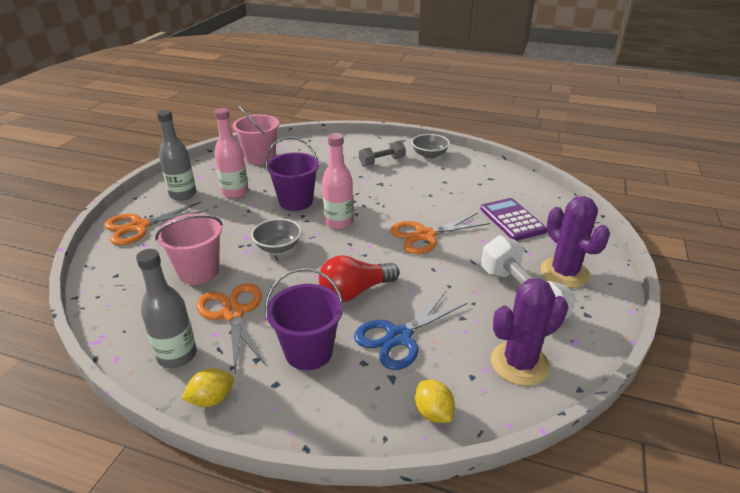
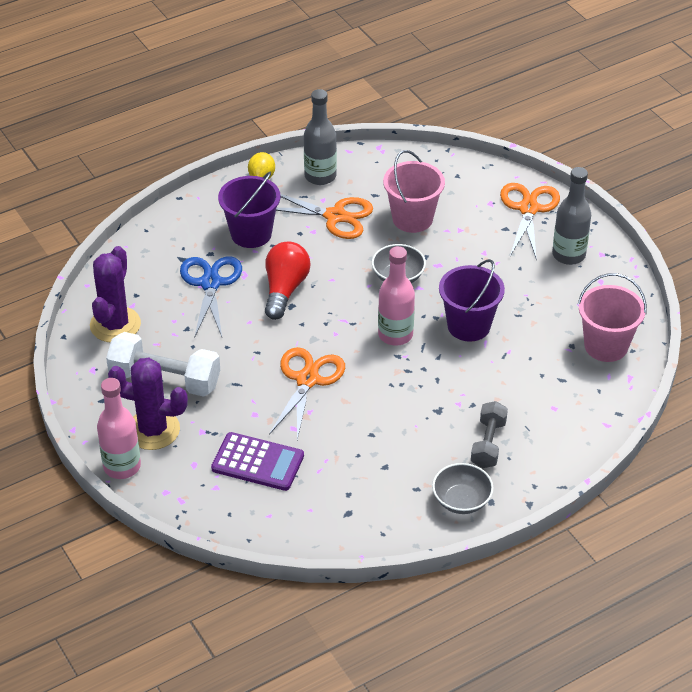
camera: 130 degrees right, 10 degrees up
pink bottle [214,108,248,198] -> pink bottle moved to [97,378,141,479]
yellow lemon [415,380,455,423] -> none

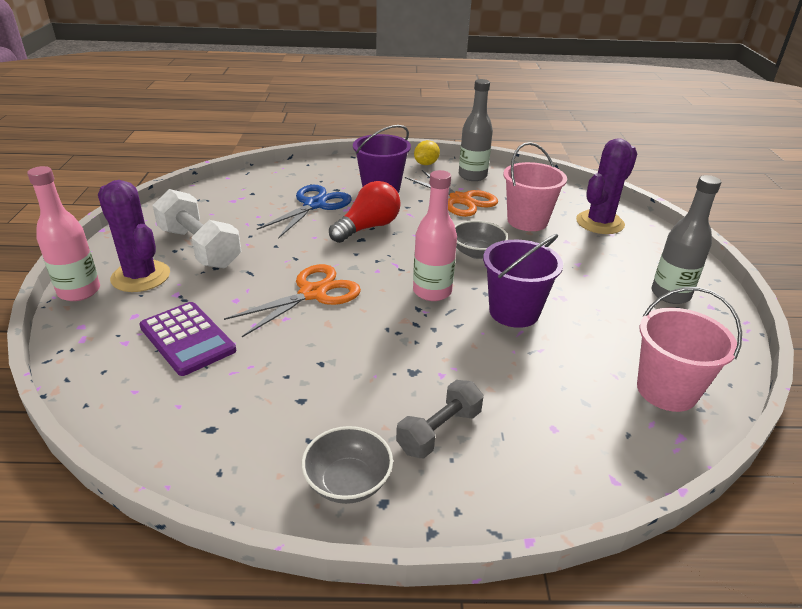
camera: 30 degrees right, 10 degrees down
purple cactus [90,246,141,342] -> purple cactus moved to [576,138,637,234]
orange scissors [500,183,560,258] -> none

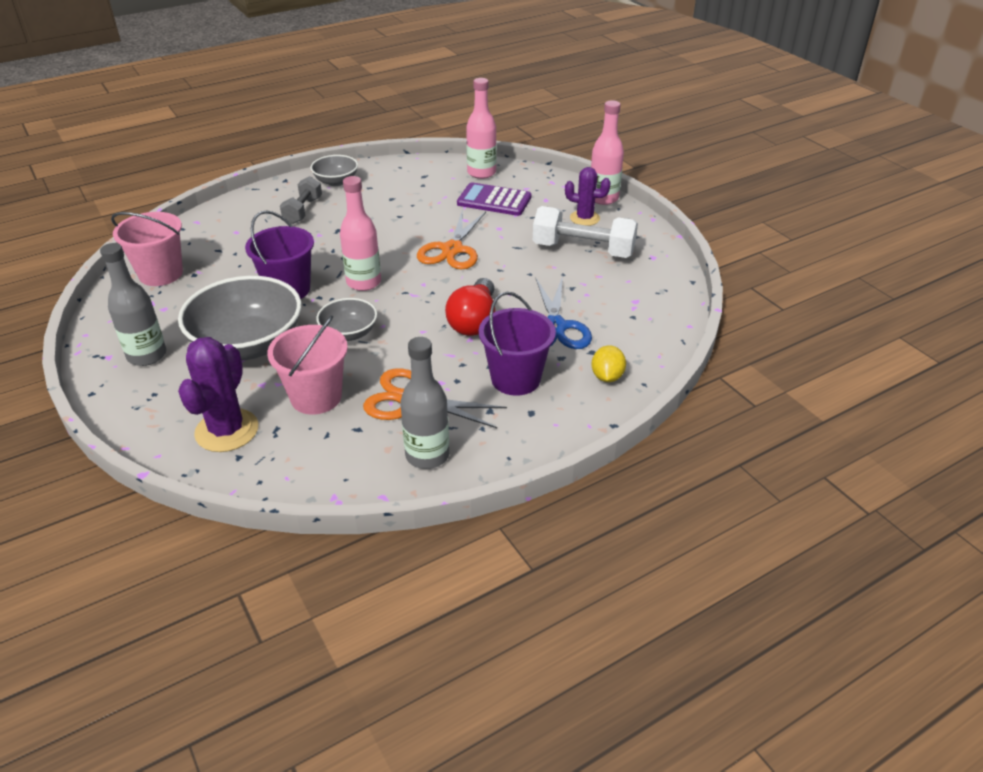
camera: 150 degrees right, 5 degrees up
purple cactus [98,180,170,292] -> purple cactus [565,167,611,226], size x0.66
yellow lemon [414,140,440,165] -> yellow lemon moved to [592,345,626,382]
none -> grey bowl [178,276,301,361]
none -> pink bottle [466,78,497,179]

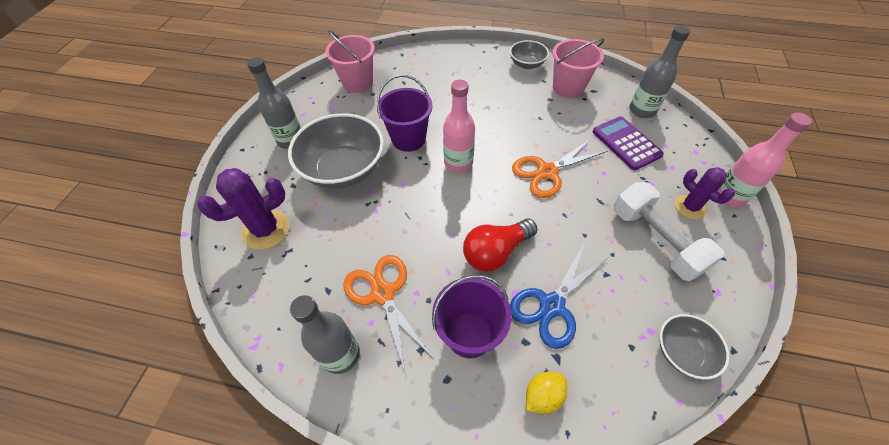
camera: 45 degrees right, 15 degrees up
pink bucket [267,315,348,415] -> pink bucket moved to [553,38,604,98]
grey dumbbell [280,176,322,224] -> none
grey bowl [316,298,377,341] -> grey bowl moved to [660,314,729,380]
pink bottle [466,78,497,179] -> grey bottle [630,25,691,118]

